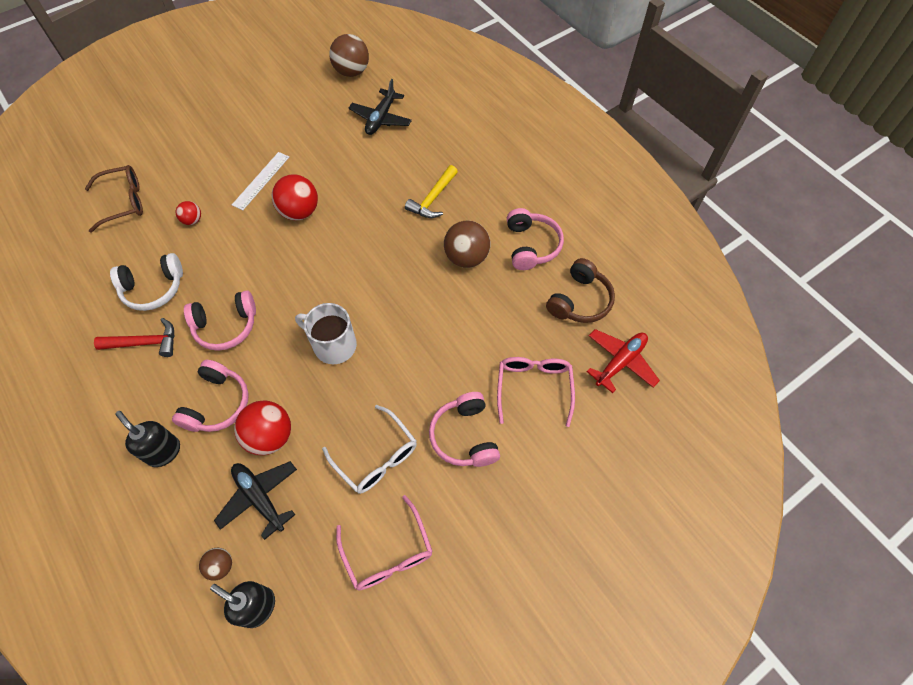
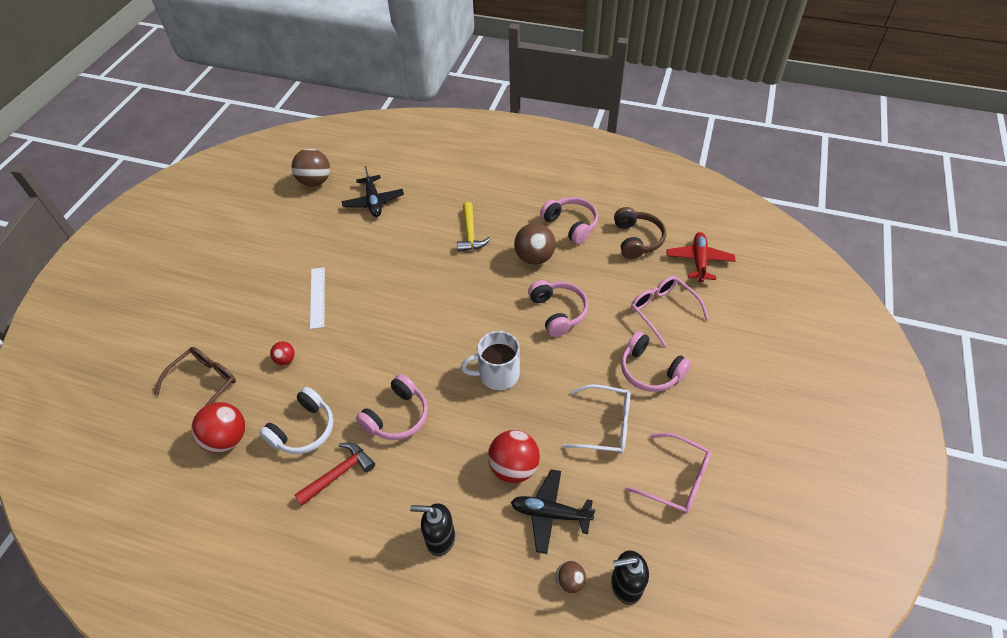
camera: 35 degrees left, 10 degrees down
pink headphones [172,360,249,432] -> pink headphones moved to [528,280,588,337]
red ball [272,174,318,220] -> red ball moved to [191,402,245,453]

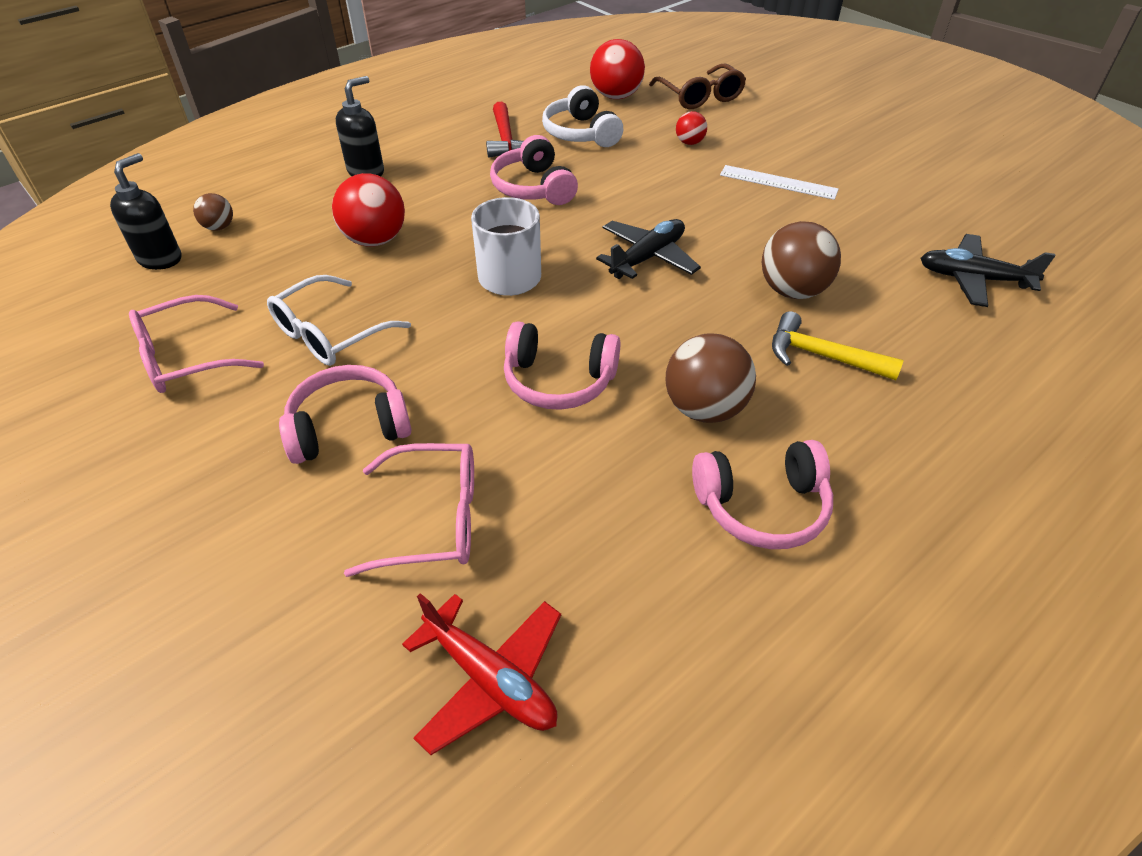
camera: 120 degrees right, 5 degrees down
brown ball [291,148,330,187] -> brown ball moved to [762,221,841,299]
black plane [511,469,596,554] -> black plane moved to [596,219,701,279]
brown headphones [614,207,666,259] -> none

